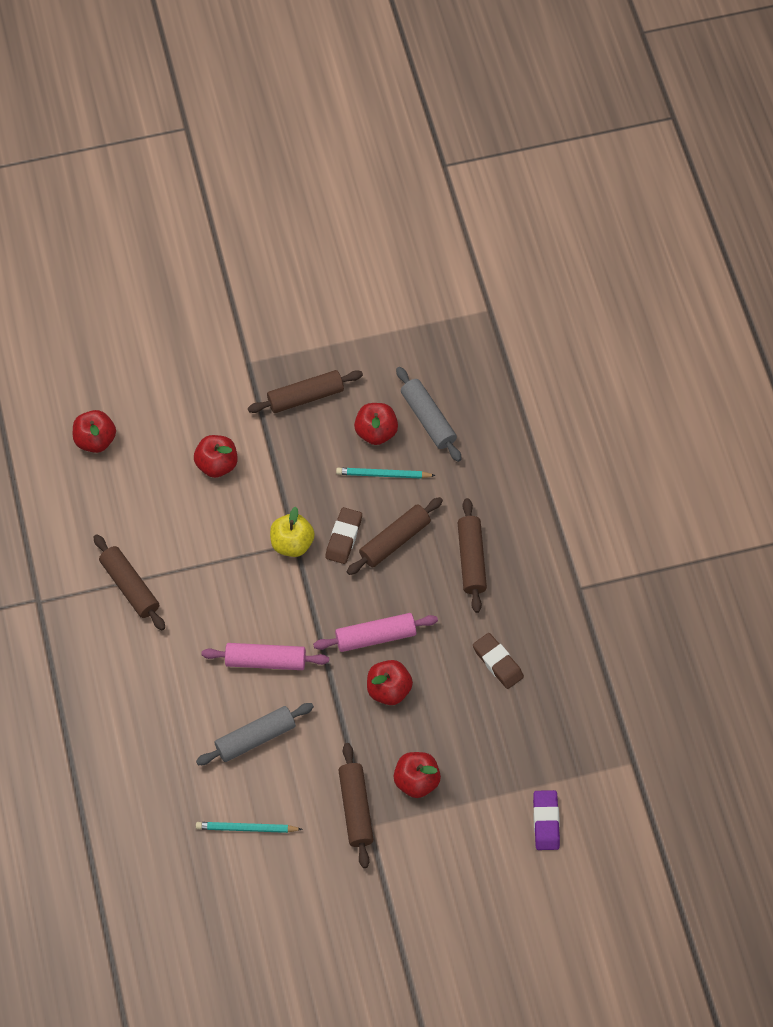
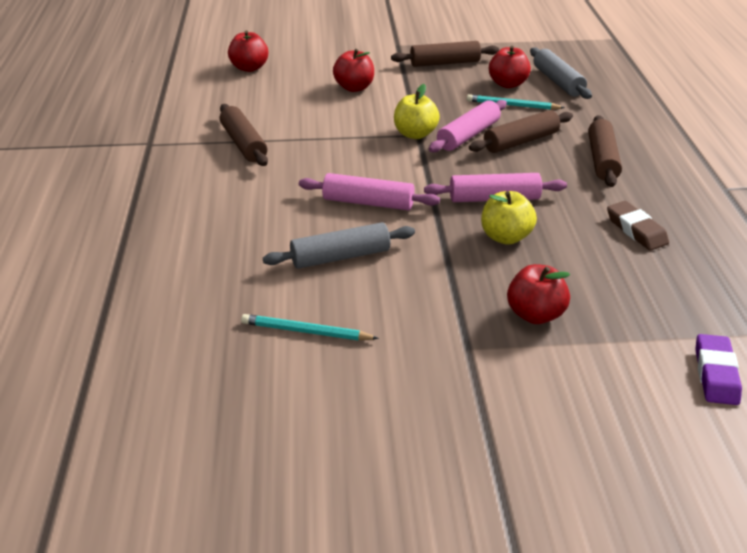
camera: 10 degrees right, 25 degrees down
brown eraser [325,507,362,564] -> pink rolling pin [429,100,507,152]
brown rolling pin [338,743,374,868] -> none
red apple [367,660,413,705] -> yellow apple [481,191,537,245]

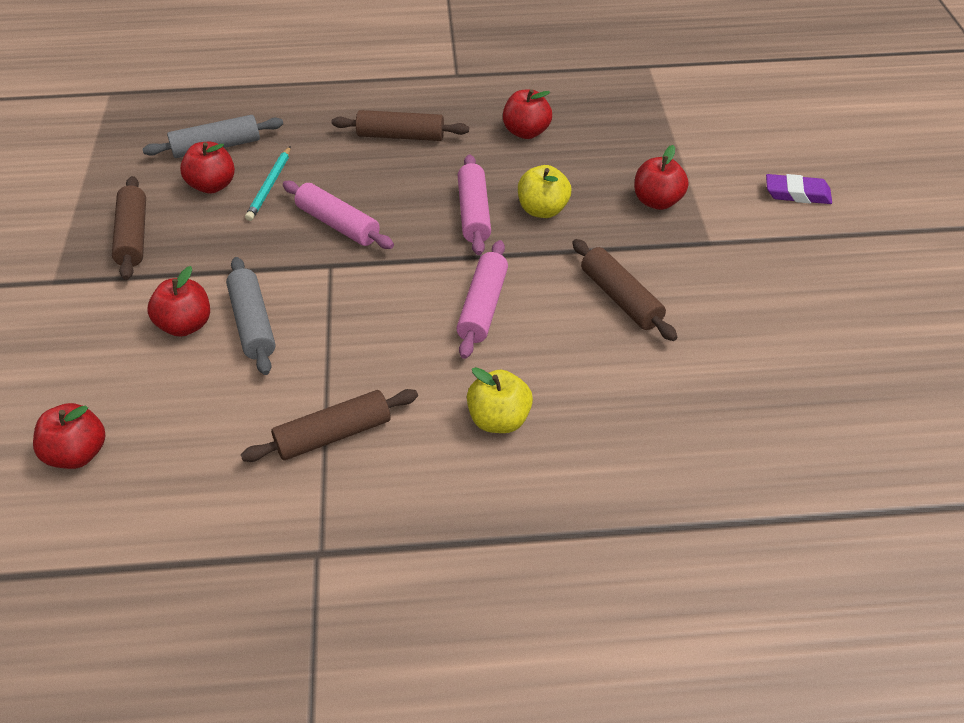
camera: 90 degrees left, 10 degrees up
turquoise pencil [241,314,379,341] -> none
grey rolling pin [263,222,415,269] -> grey rolling pin moved to [226,257,275,375]
yellow apple [394,84,440,139] -> yellow apple moved to [467,367,533,433]
brown rolling pin [469,110,573,153] -> brown rolling pin moved to [572,239,677,341]
brown eraser [607,201,669,251] -> red apple [503,89,552,139]
purple eraser [695,334,742,405] -> purple eraser moved to [766,174,832,204]

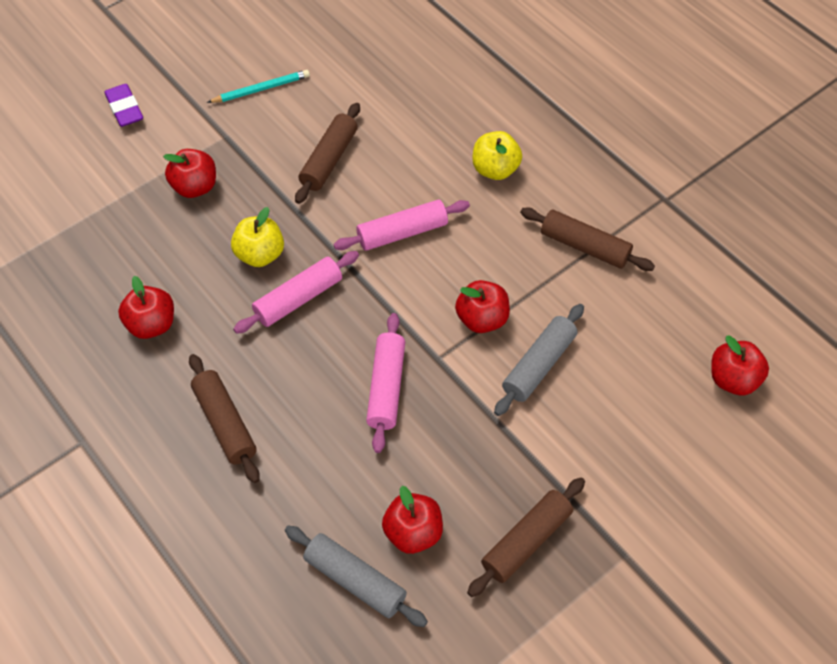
camera: 125 degrees left, 10 degrees up
red apple [147,266,210,337] -> red apple moved to [455,280,510,333]
turquoise pencil [245,146,291,221] -> turquoise pencil moved to [207,70,310,103]

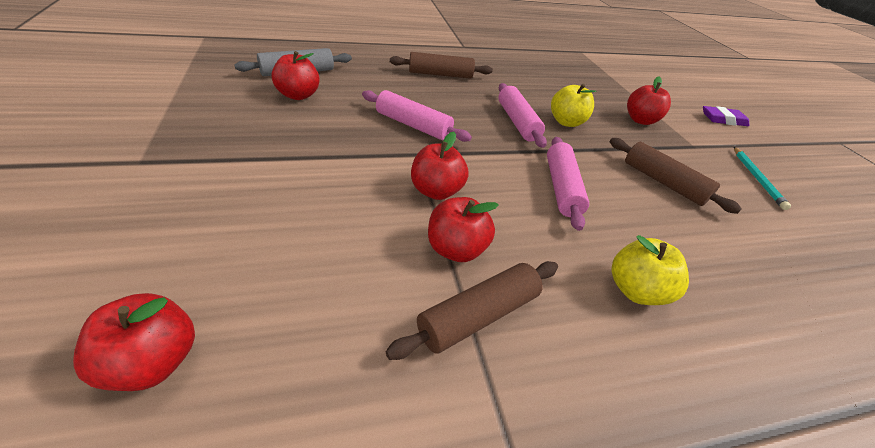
camera: 110 degrees right, 15 degrees down
red apple [118,276,174,339] -> red apple moved to [428,197,499,262]
brown rolling pin [467,477,585,597] -> none
grey rolling pin [494,304,584,416] -> none

